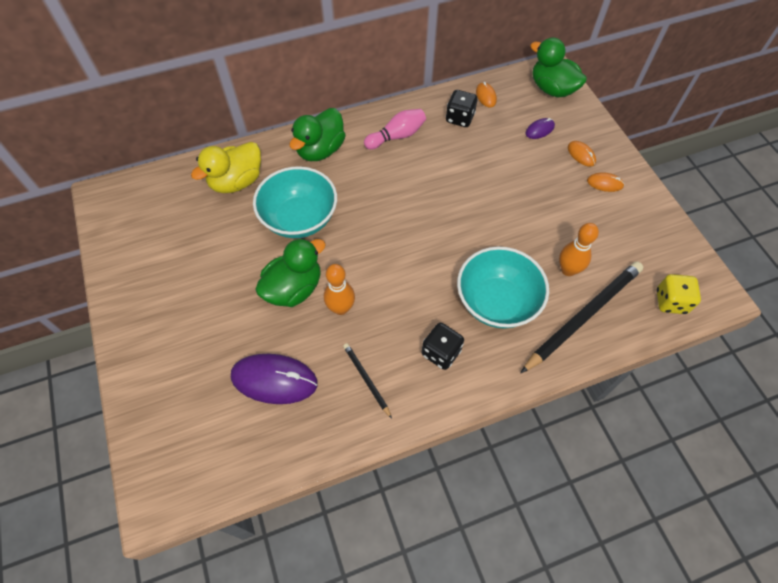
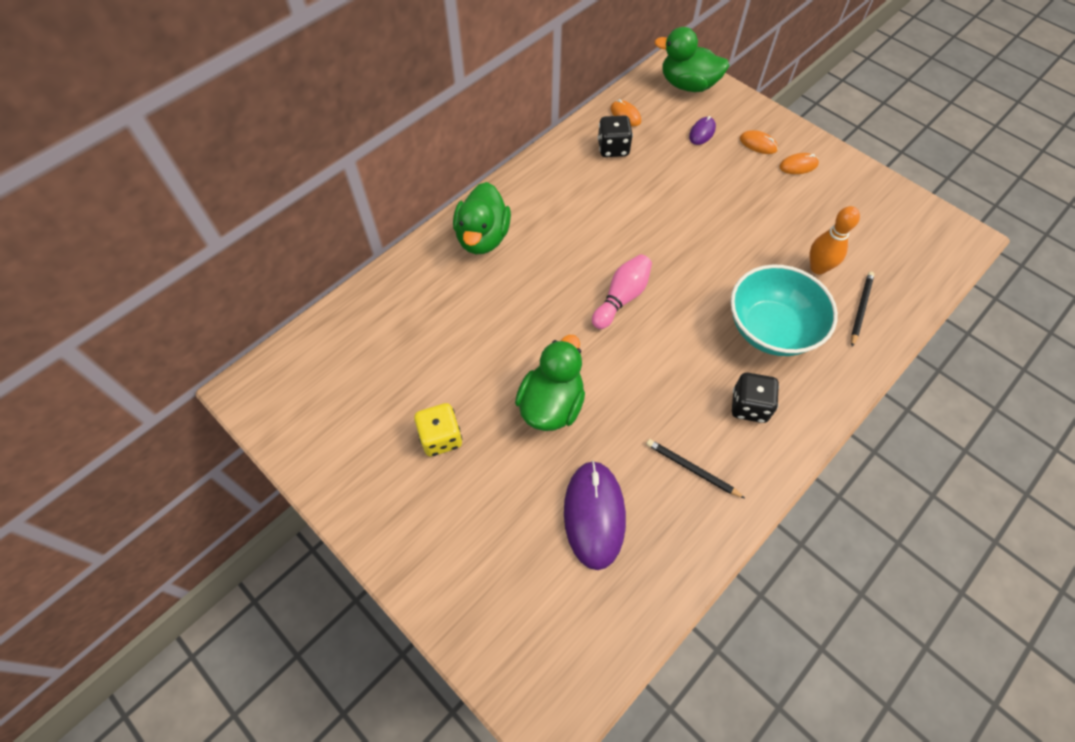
camera: 25 degrees left, 0 degrees up
yellow duck [191,142,261,193] -> none
purple mouse [231,354,317,404] -> purple mouse turned 75 degrees counterclockwise [564,461,626,570]
turquoise bowl [253,166,337,238] -> none
orange bowling pin [324,264,355,315] -> none
pink bowling pin [364,109,426,150] -> pink bowling pin moved to [592,254,652,329]
black pencil [521,261,643,373] -> black pencil [851,272,874,347], size x0.48
yellow dice [657,274,701,314] -> yellow dice moved to [414,403,462,456]

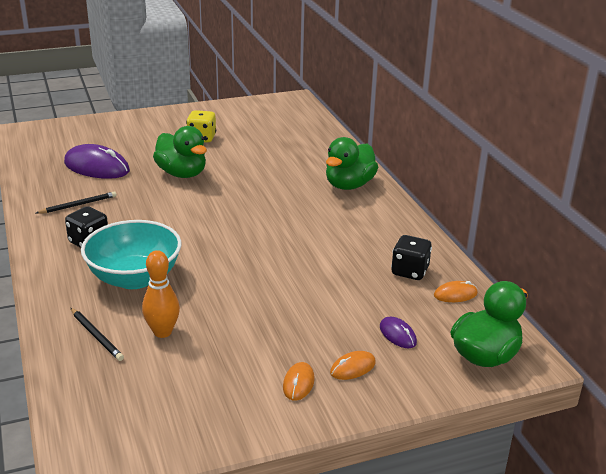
camera: 115 degrees right, 30 degrees down
green duck [453,182,511,254] -> green duck turned 90 degrees counterclockwise [326,137,378,190]
pink bowling pin [592,254,652,329] -> none

